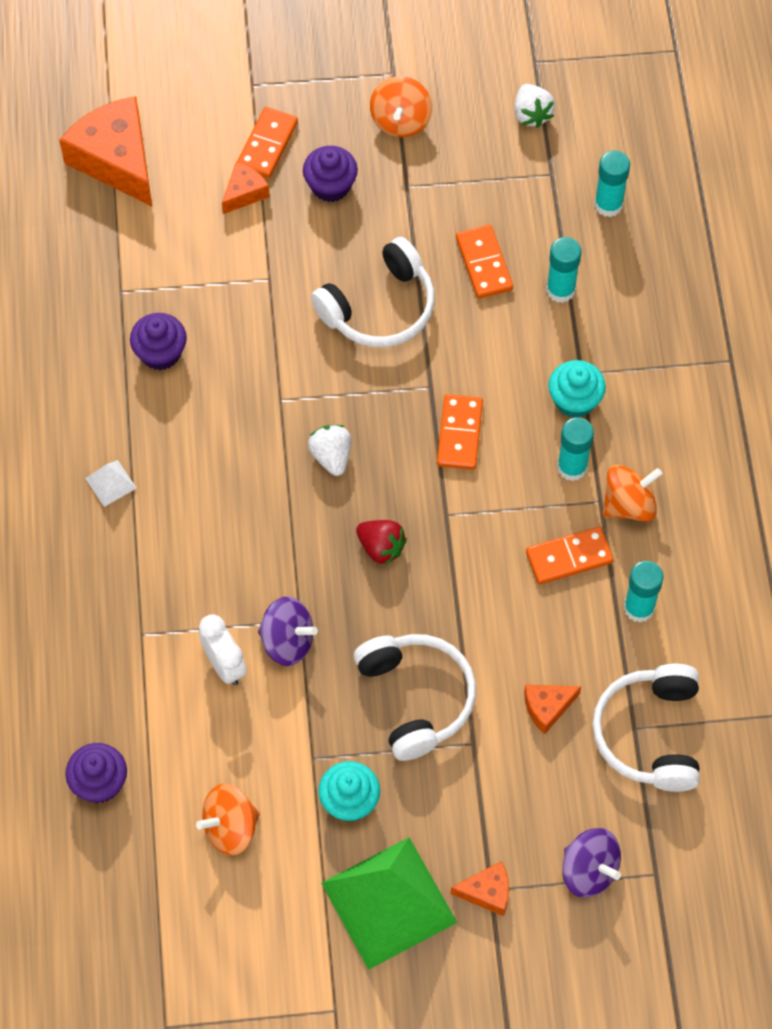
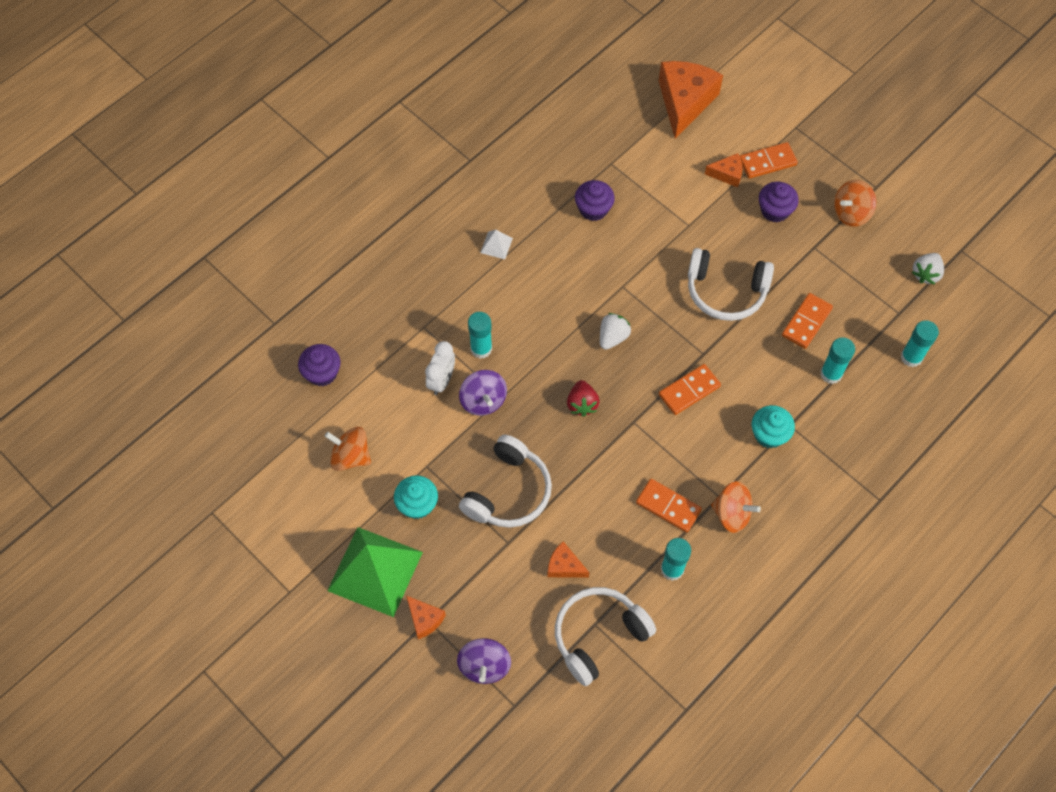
camera: 50 degrees right, 0 degrees up
turquoise glue stick [557,417,594,481] -> turquoise glue stick moved to [468,312,492,359]

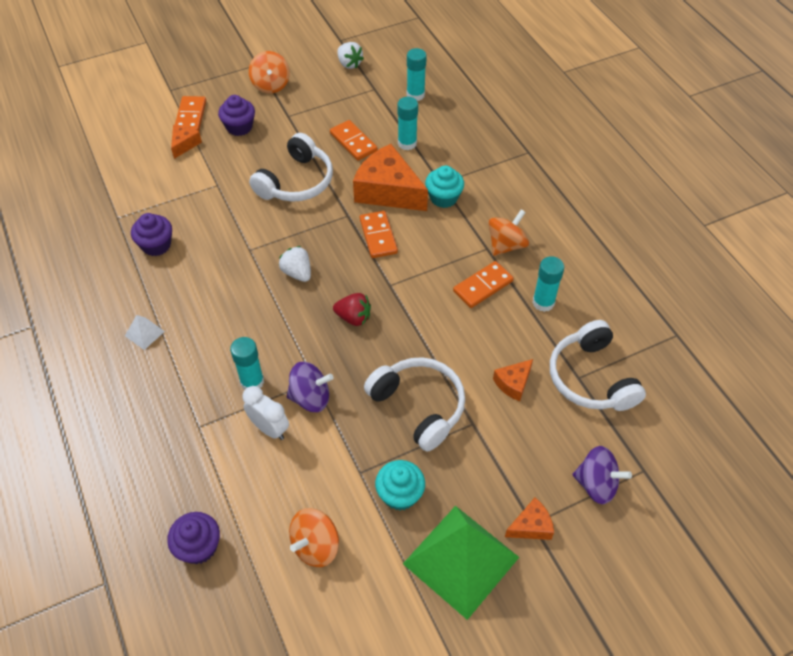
camera: 70 degrees left, 10 degrees down
orange cheese [659,61,723,139] -> orange cheese moved to [353,144,428,211]

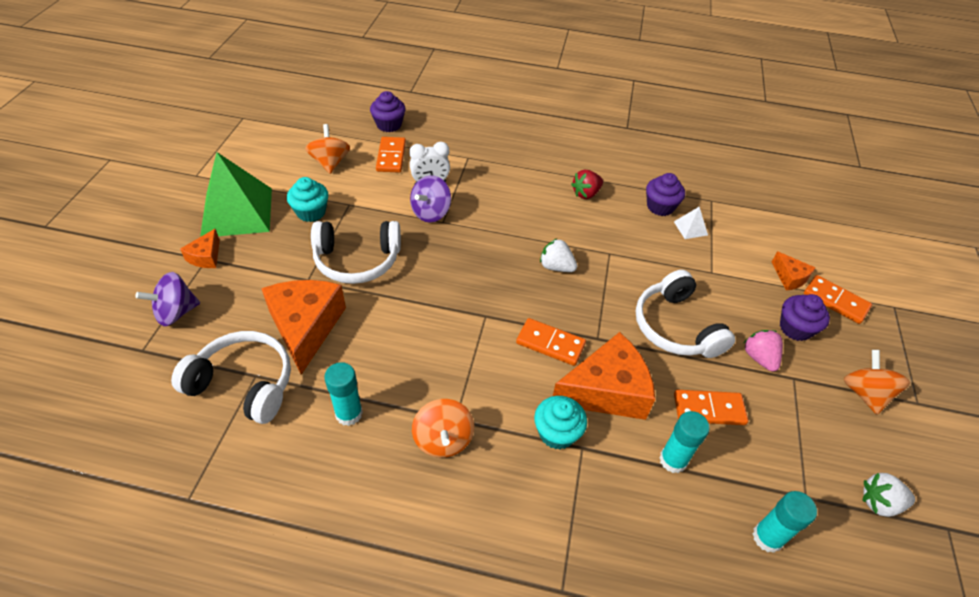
camera: 125 degrees right, 5 degrees down
white pyramid [125,315,165,350] -> white pyramid moved to [674,207,708,239]
turquoise glue stick [230,337,264,389] -> none
orange spinning top [249,51,290,93] -> orange spinning top turned 60 degrees clockwise [844,350,910,414]
white strawberry [279,246,311,282] -> white strawberry turned 150 degrees counterclockwise [540,238,577,272]
red strawberry [333,293,371,326] -> red strawberry moved to [571,170,603,199]
orange domino [453,261,514,308] -> orange domino moved to [376,137,406,173]
orange cheese [493,359,533,401] -> orange cheese [261,280,346,375], size x2.07
none -> pink strawberry [744,330,783,372]

